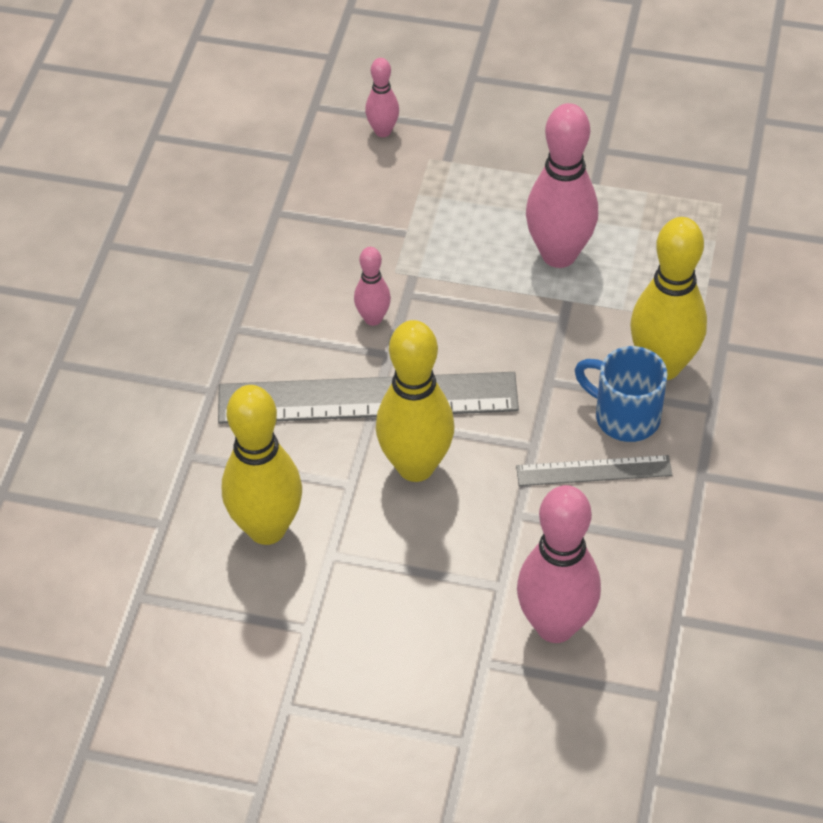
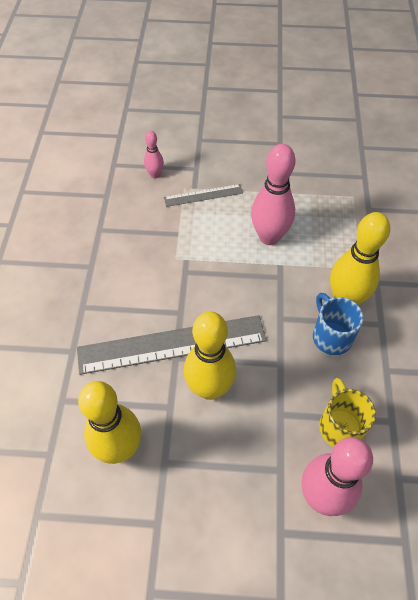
camera: 10 degrees left, 5 degrees up
pink bowling pin [354,247,391,326] -> none
grey ruler [516,455,672,486] -> grey ruler moved to [164,184,243,207]
blue mug [575,346,668,442] -> blue mug turned 45 degrees clockwise [313,293,363,355]
none -> yellow mug [319,378,376,447]

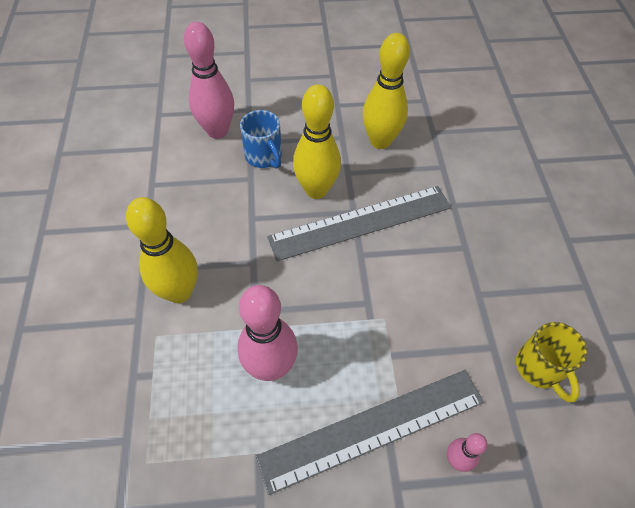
camera: 170 degrees right, 0 degrees up
grey ruler [164,184,243,207] -> grey ruler [256,370,484,495], size x2.00
blue mug [313,293,363,355] -> blue mug moved to [240,110,282,169]
yellow mug [319,378,376,447] -> yellow mug moved to [516,322,587,403]

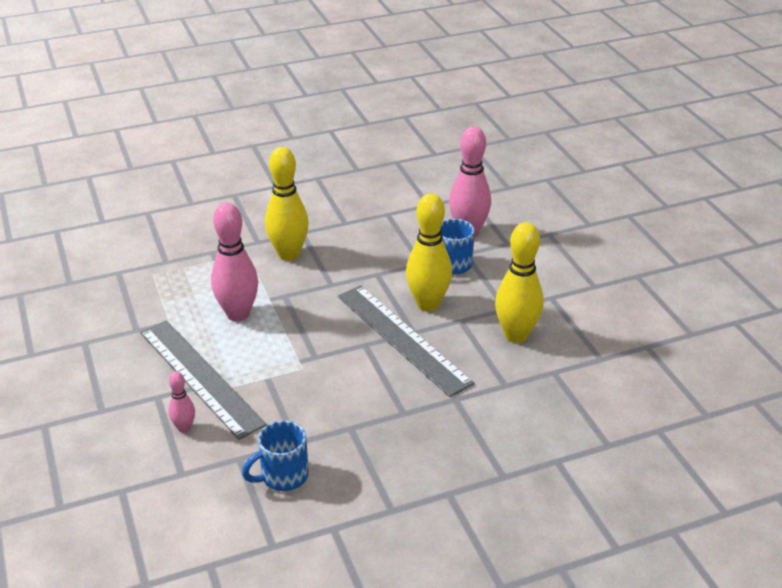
camera: 75 degrees right, 20 degrees down
yellow mug [516,322,587,403] -> blue mug [242,420,309,491]

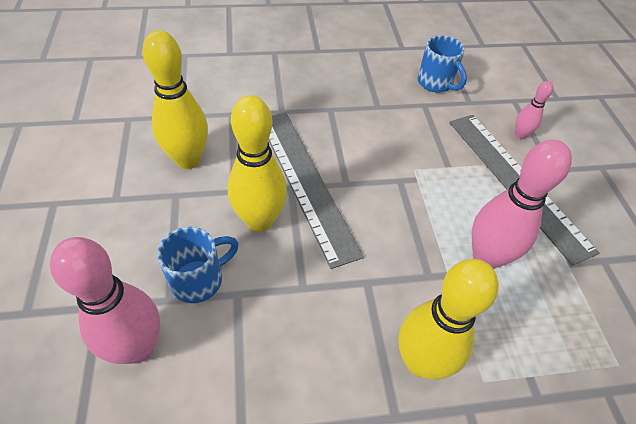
camera: 170 degrees left, 15 degrees up
blue mug [242,420,309,491] -> blue mug turned 75 degrees clockwise [418,35,467,93]

